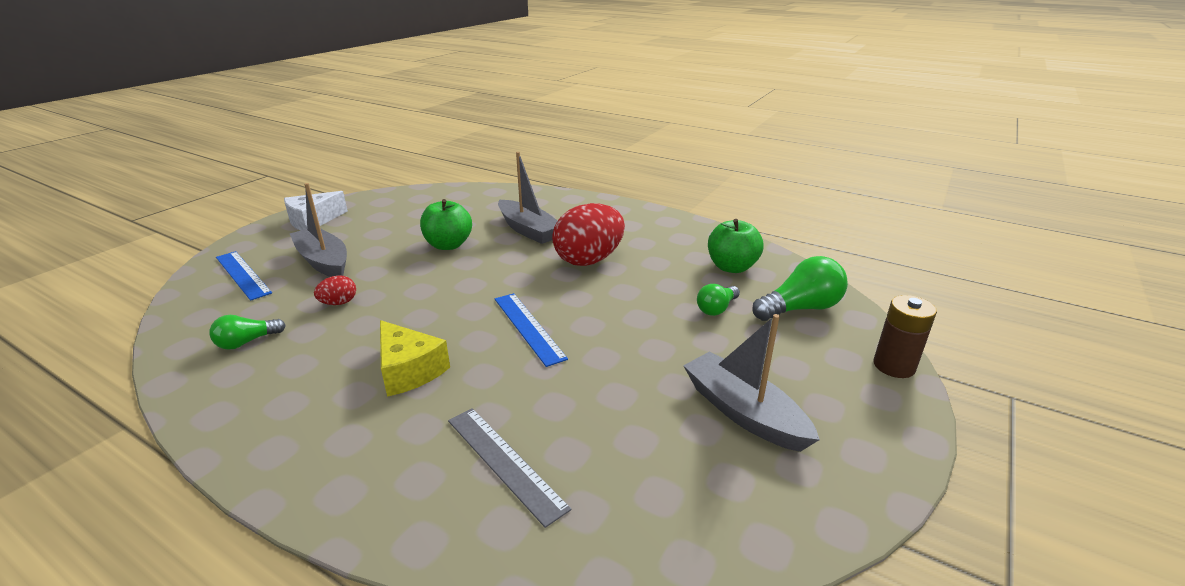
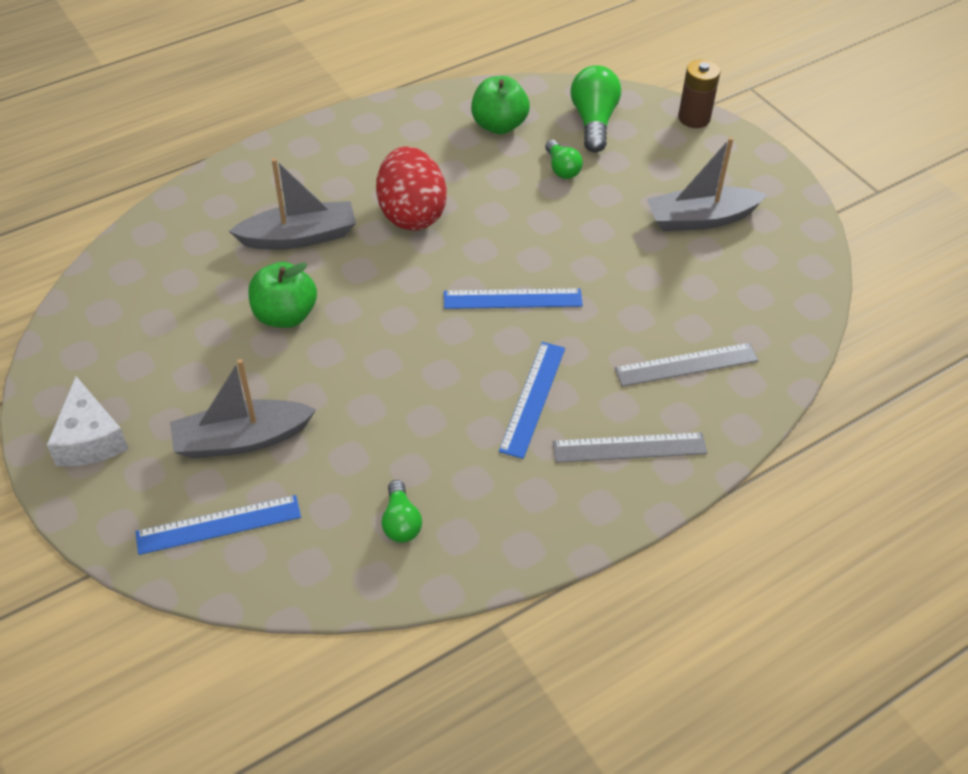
camera: 65 degrees left, 20 degrees up
red egg [314,275,356,305] -> none
yellow cheese [380,320,450,397] -> blue ruler [499,342,565,459]
none -> grey ruler [553,432,707,463]

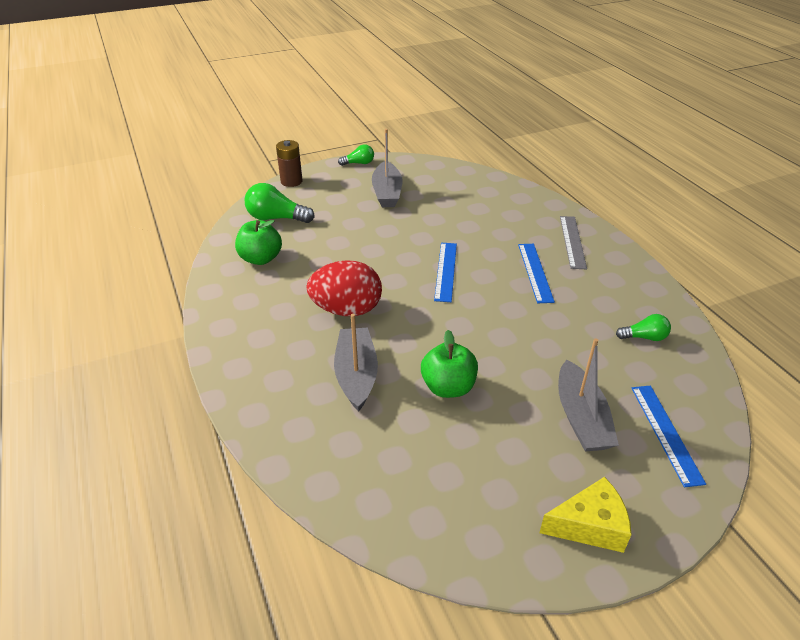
camera: 80 degrees left, 10 degrees down
white cheese [47,376,128,466] -> yellow cheese [539,477,632,553]
blue ruler [499,342,565,459] -> blue ruler turned 60 degrees clockwise [518,244,555,303]
green light bulb [545,140,583,179] -> green light bulb moved to [338,144,374,166]
grey ruler [615,343,759,387] -> none

